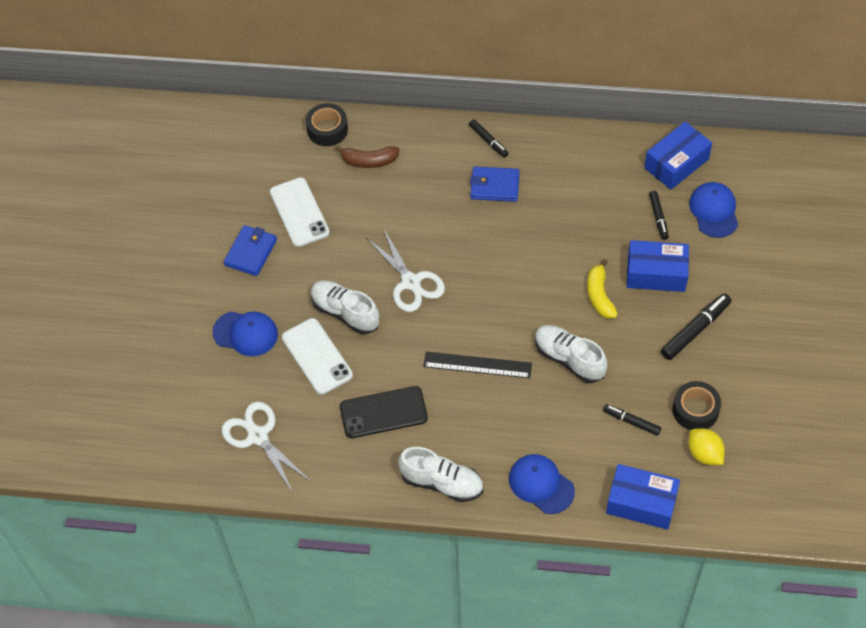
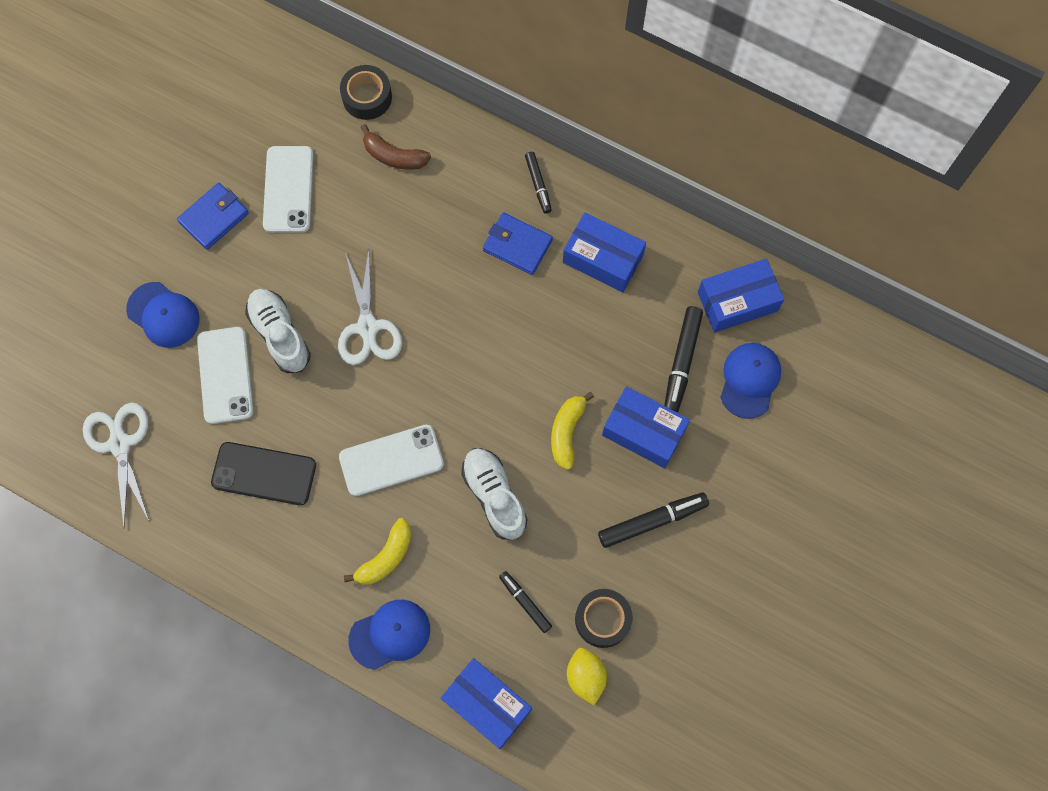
camera: 20 degrees right, 15 degrees up
white shoe [398,447,483,502] -> none
black ruler [423,352,532,378] -> white phone [339,424,444,496]
blue cap [509,454,575,514] -> blue cap turned 90 degrees clockwise [348,600,430,670]
black marker [649,191,669,240] -> black marker [664,306,703,413], size x1.61
none -> yellow banana [344,518,412,585]
none -> blue box [563,213,646,292]

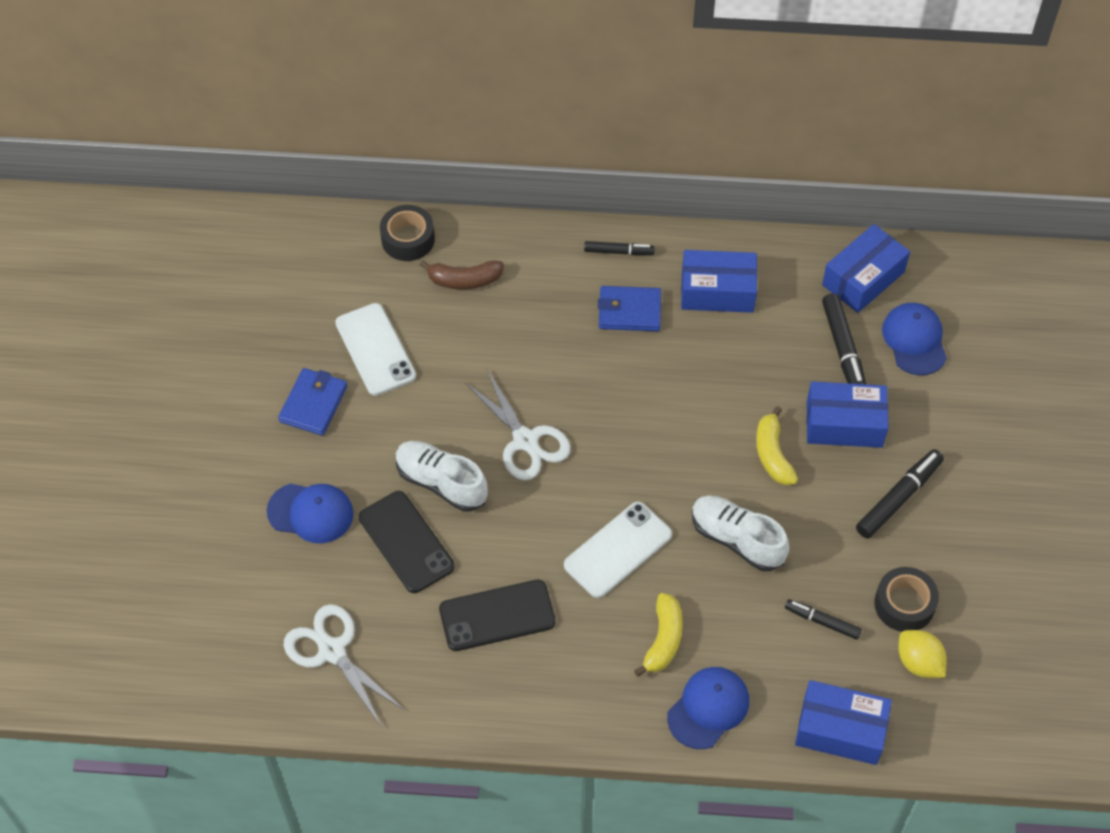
camera: 25 degrees left, 15 degrees down
white phone [197,327,253,424] -> black phone [359,491,455,593]
black marker [525,152,552,214] -> black marker turned 45 degrees counterclockwise [584,241,655,255]

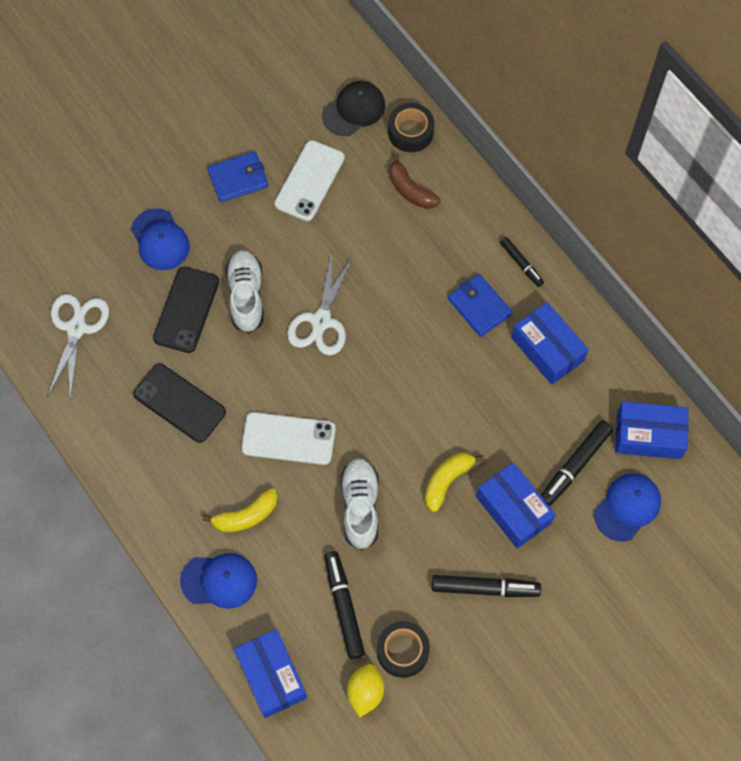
camera: 50 degrees right, 10 degrees up
black marker [785,599,862,640] -> black marker [324,551,365,659], size x1.61
none -> black cap [322,81,385,136]

